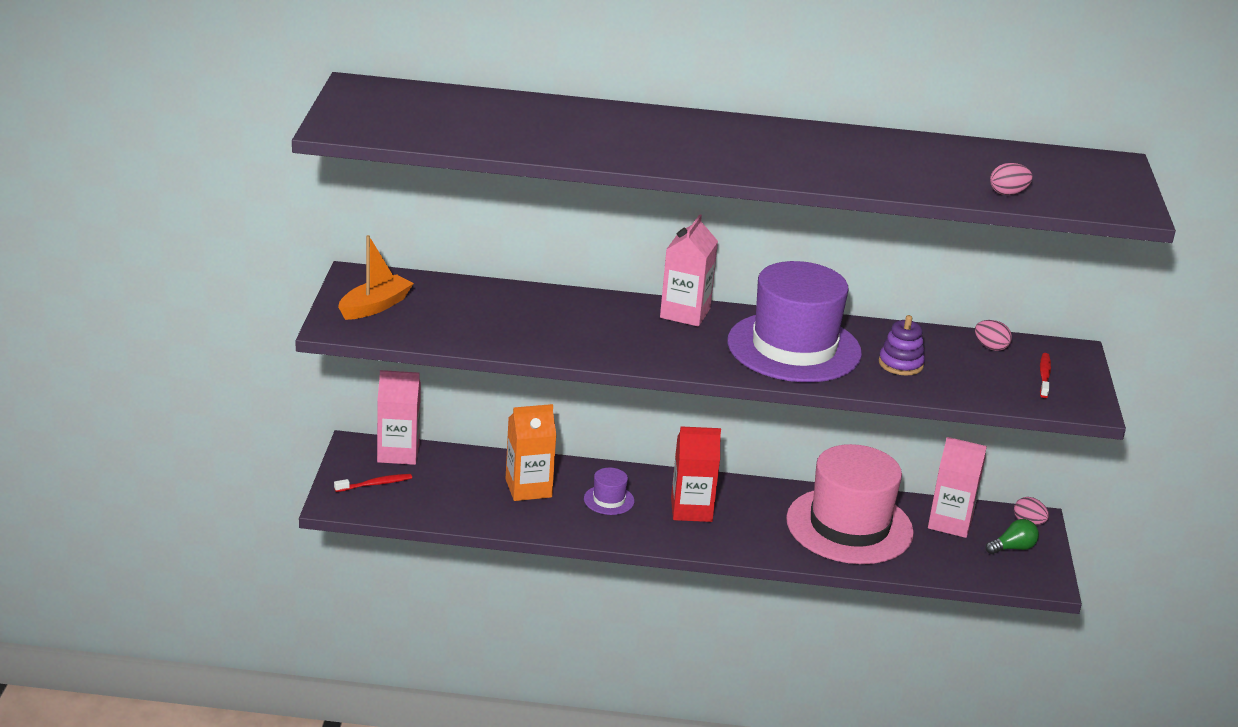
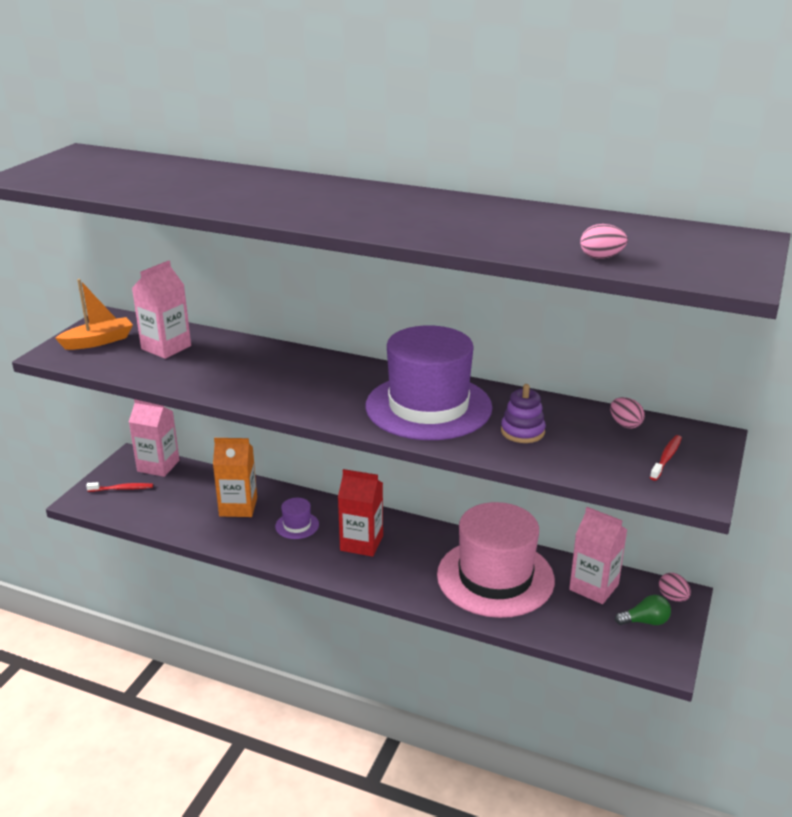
camera: 20 degrees right, 0 degrees up
pink carton [660,214,718,327] -> pink carton moved to [132,260,191,359]

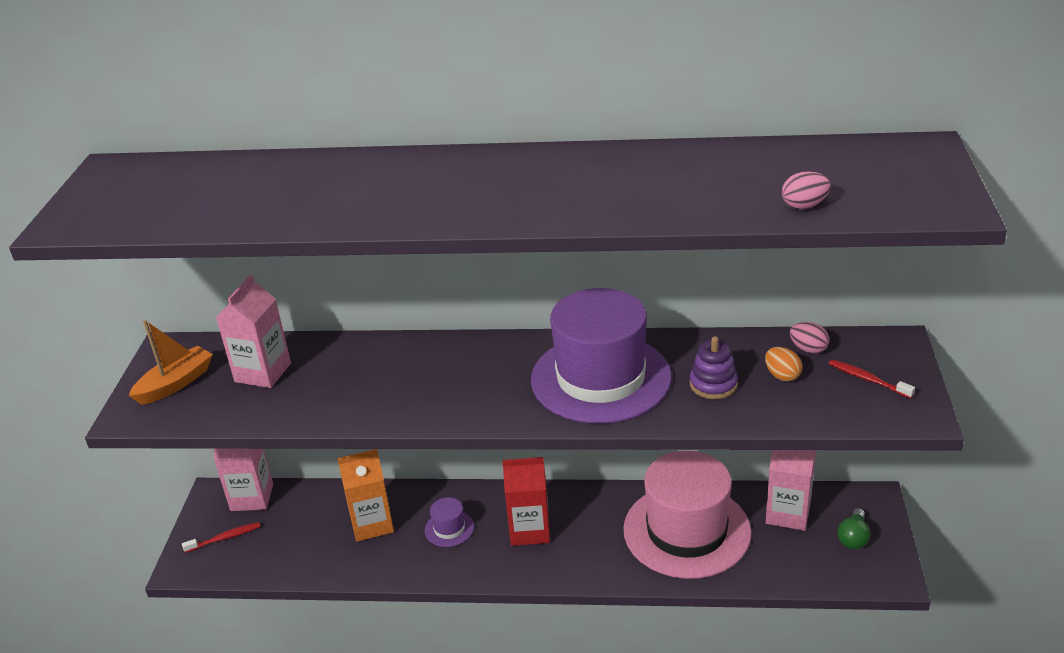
camera: 15 degrees left, 5 degrees up
green light bulb [615,595,671,625] -> green light bulb turned 135 degrees clockwise [838,508,870,549]
red toothbrush [650,435,682,481] -> red toothbrush turned 60 degrees counterclockwise [829,359,915,399]
pink egg [659,573,691,602] -> none
none -> orange egg [765,347,802,382]

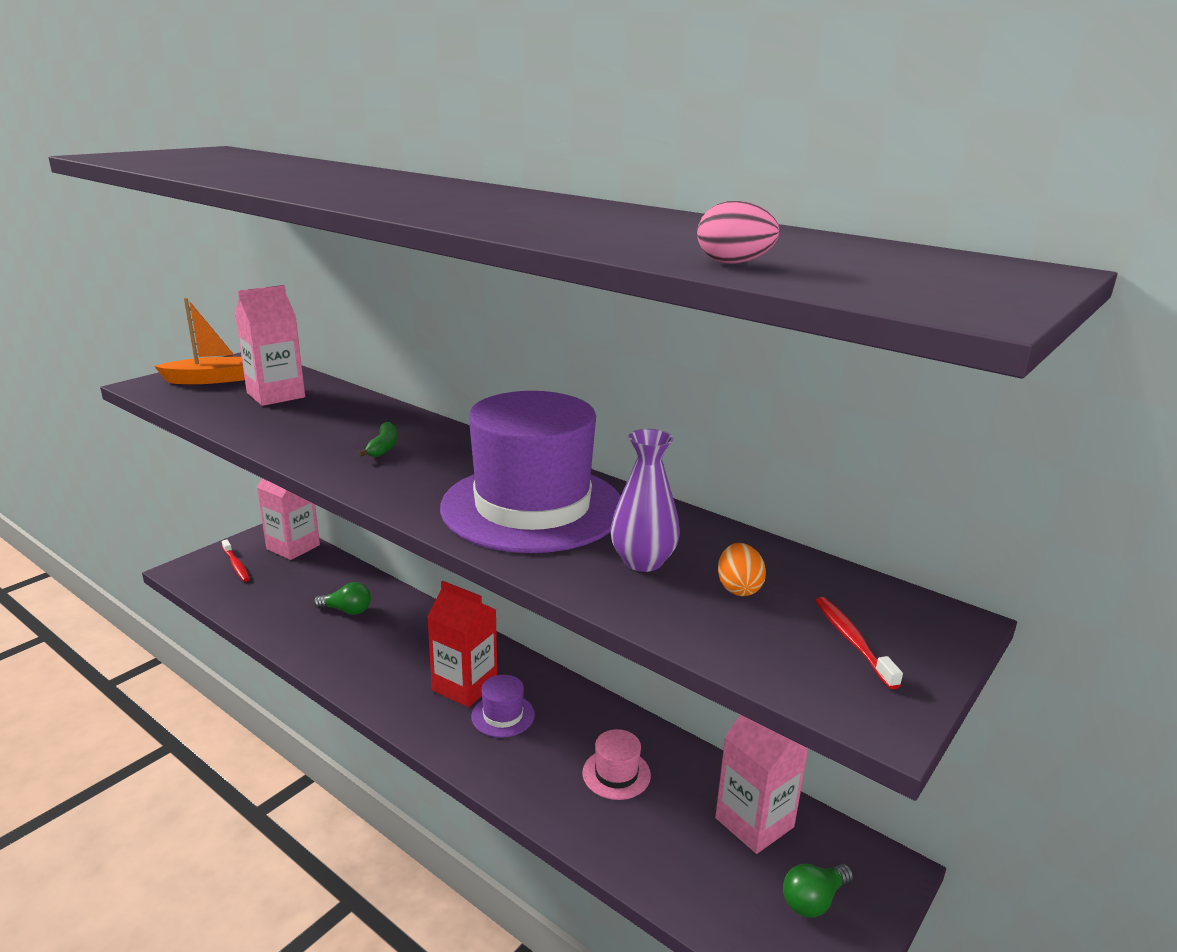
camera: 30 degrees right, 10 degrees down
red toothbrush [182,522,260,553] -> red toothbrush turned 45 degrees clockwise [222,539,250,582]
orange carton [337,449,394,542] -> green light bulb [314,582,371,615]
purple hat [425,497,474,547] -> purple hat moved to [471,675,535,738]
pink hat [623,451,752,579] -> pink hat [583,729,651,800], size x0.40
purple stacking toy [690,336,738,399] -> purple vase [610,429,680,572]
pink egg [790,322,829,354] -> none
none -> green banana [358,422,398,457]

